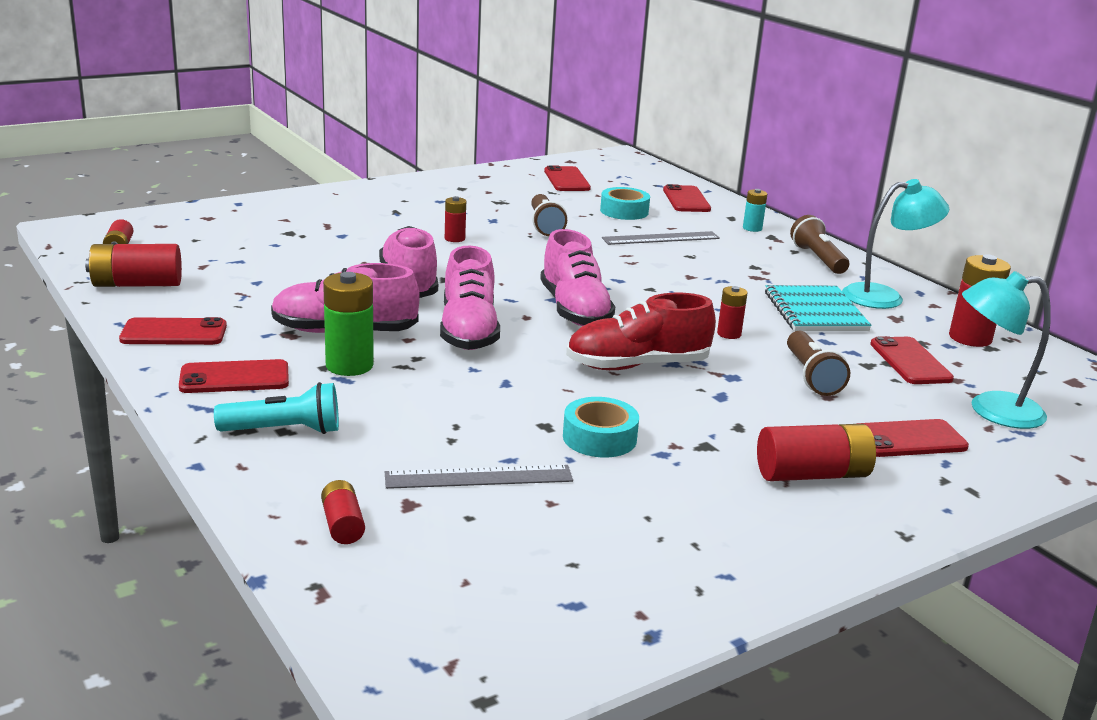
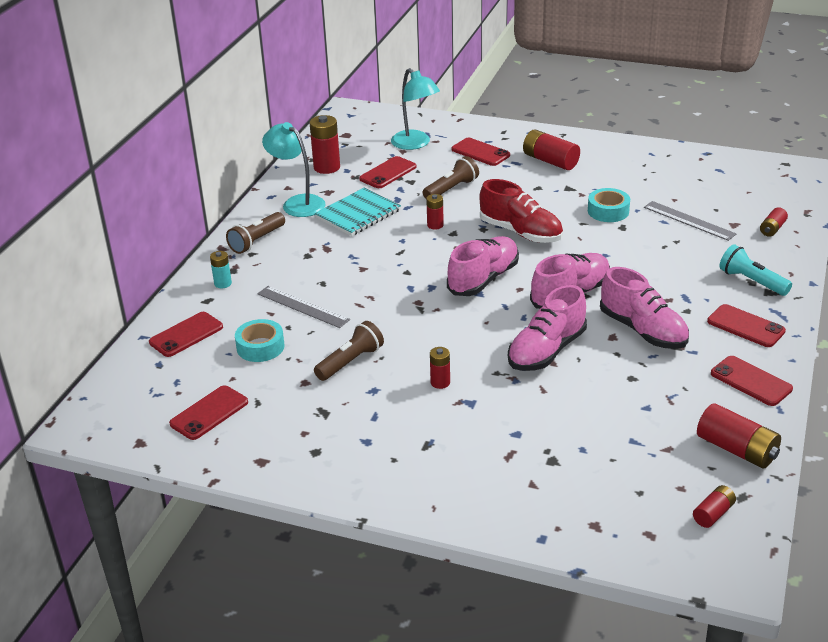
camera: 125 degrees left, 10 degrees up
green battery [323,272,374,376] -> none

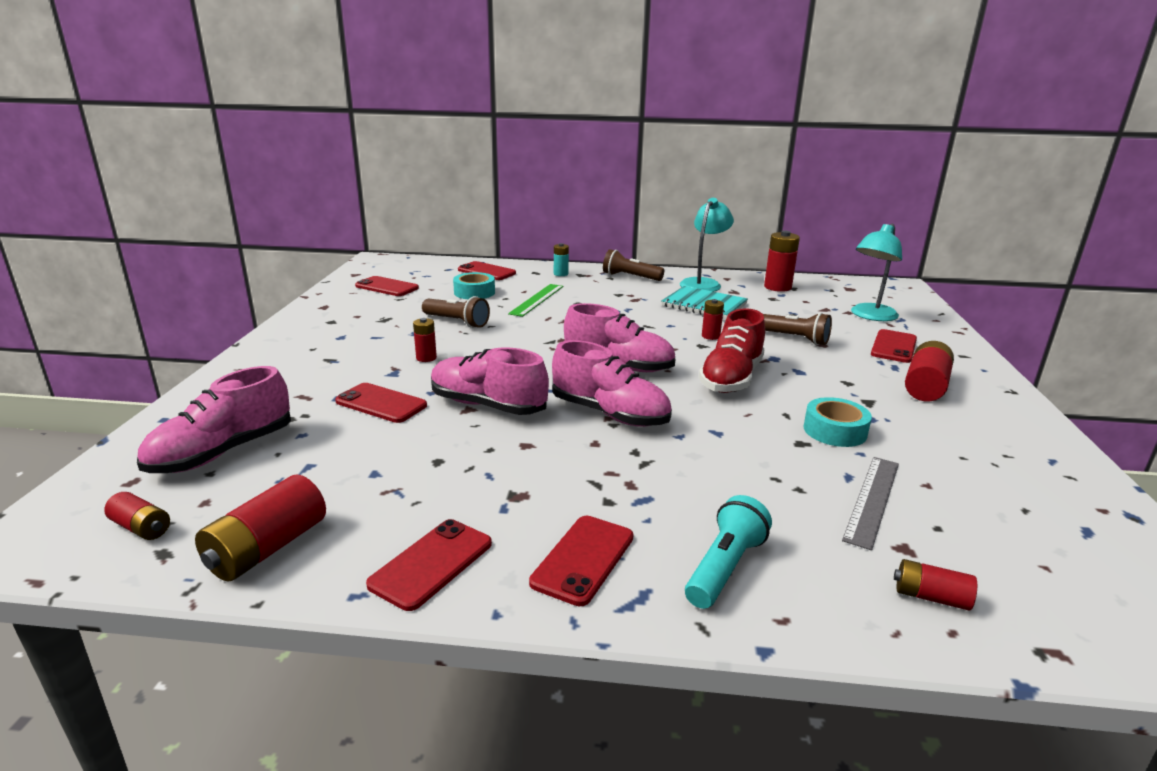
camera: 75 degrees right, 10 degrees down
grey ruler [257,286,350,328] -> green ruler [508,284,563,317]
red phone [359,156,416,188] -> red phone moved to [335,383,427,423]
pink shoe [600,267,689,349] -> pink shoe moved to [137,366,291,473]

